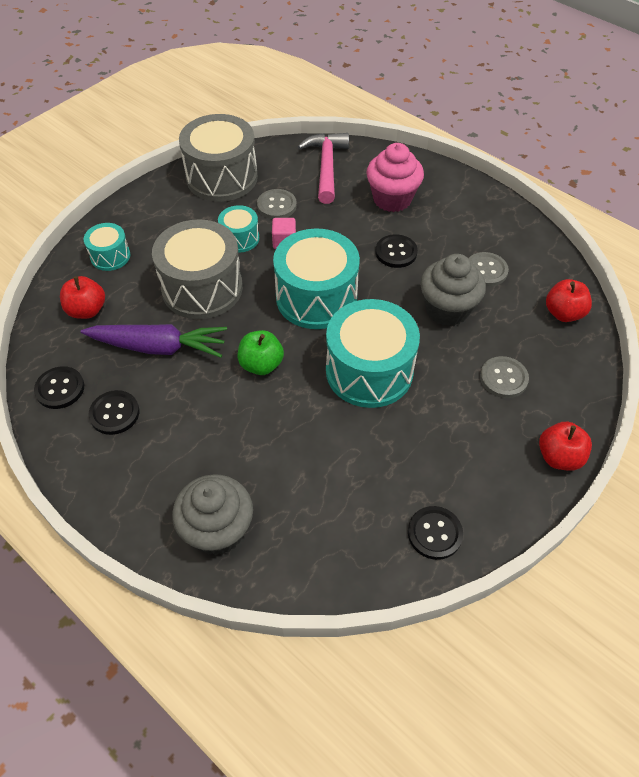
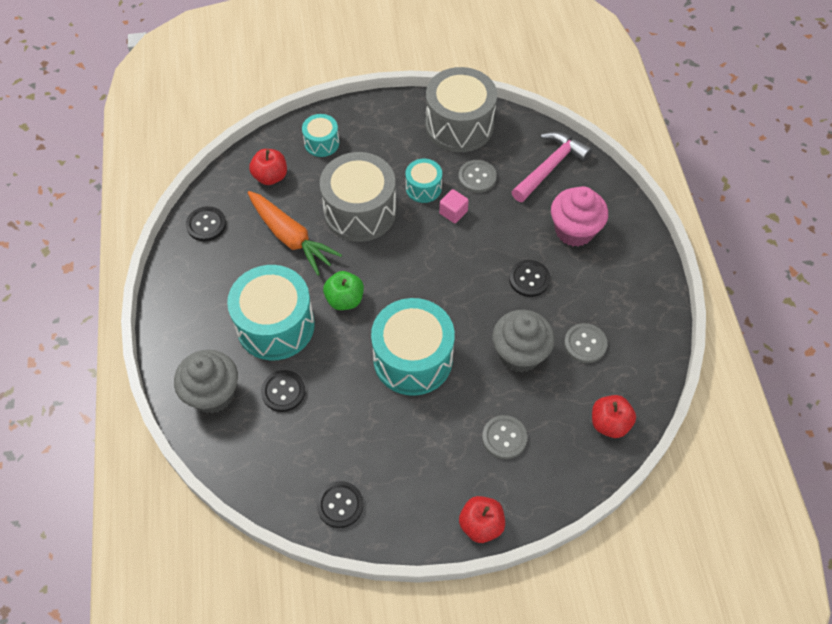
camera: 40 degrees right, 5 degrees up
purple carrot [81,324,227,358] -> orange carrot [248,191,342,275]
black button [89,390,139,435] -> black button moved to [261,370,305,412]
turquoise drum [273,228,360,329] -> turquoise drum moved to [227,265,315,360]

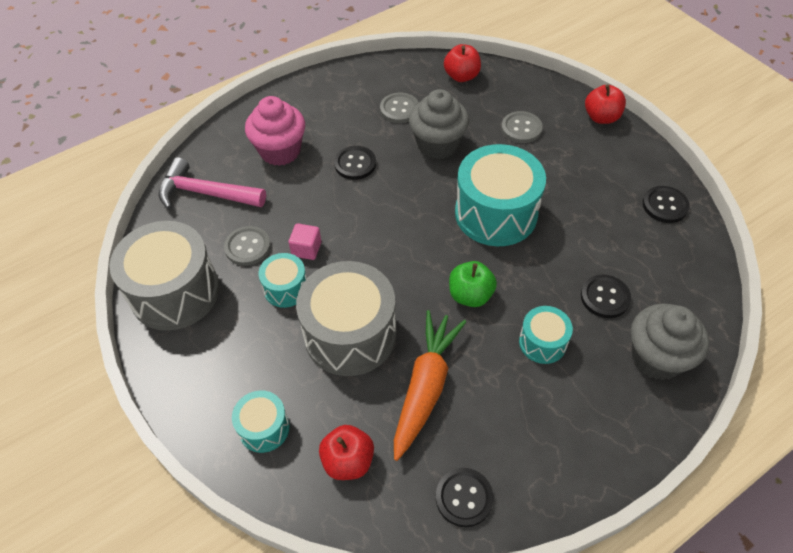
camera: 115 degrees left, 5 degrees down
turquoise drum [227,265,315,360] -> turquoise drum [519,306,573,364], size x0.51

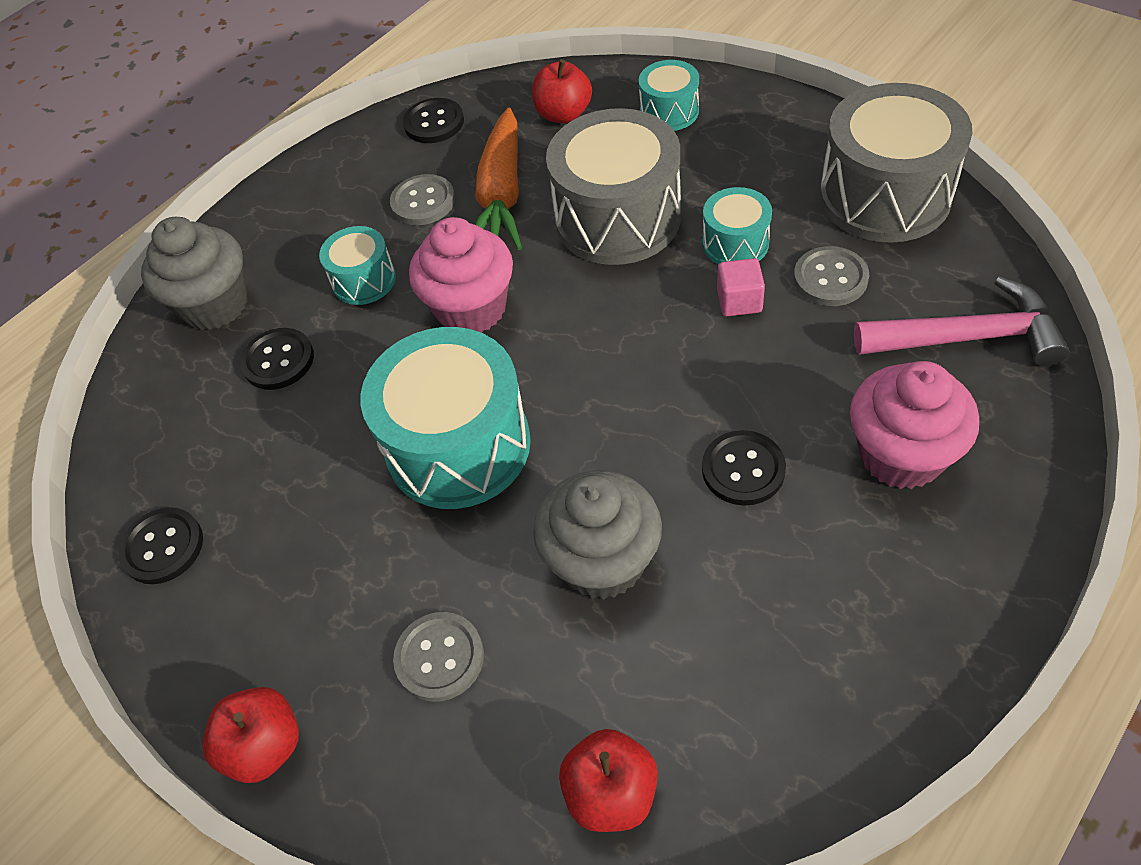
camera: 170 degrees right, 0 degrees up
grey button [380,93,419,123] -> grey button moved to [390,174,455,225]
green apple [449,261,497,307] -> pink cupcake [409,217,513,333]

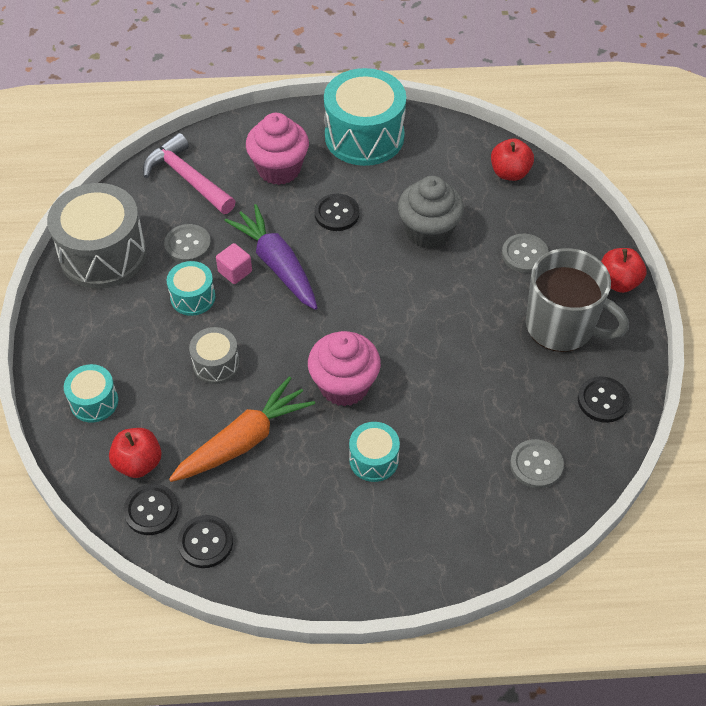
camera: 140 degrees left, 0 degrees up
grey cupcake [141,217,248,330] -> none
black button [240,328,314,390] -> black button moved to [123,484,179,535]
turquoise drum [361,327,531,509] -> turquoise drum moved to [324,68,406,166]
grey button [390,174,455,225] -> grey button moved to [510,439,564,489]
grey drum [546,108,681,265] -> grey drum [189,327,240,384], size x0.51
none -> purple carrot [225,204,317,310]
none -> grey mug [526,248,629,352]

